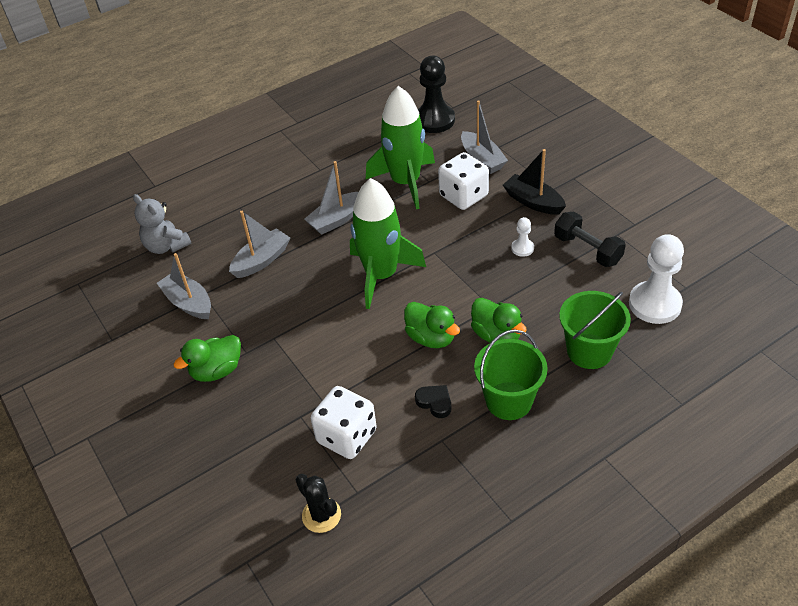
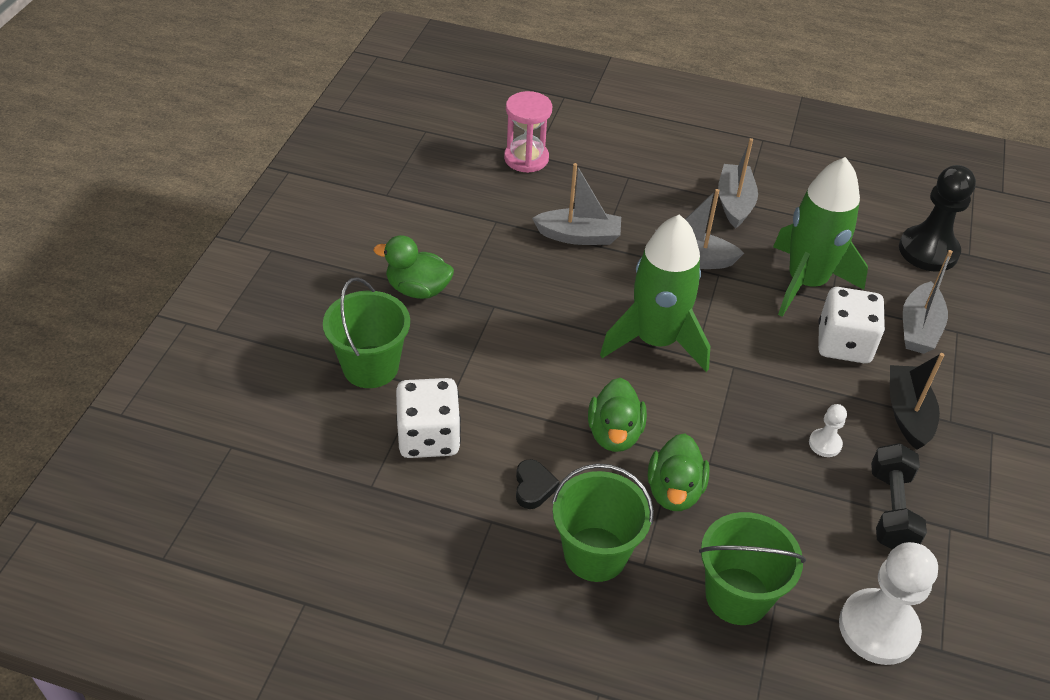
camera: 45 degrees right, 0 degrees up
grey teddy bear [133,194,192,254] -> pink hourglass [504,91,552,173]
grey boat [157,253,211,319] -> grey boat moved to [718,138,758,228]
black cactus [296,474,341,533] -> none
none -> green bucket [323,277,410,388]

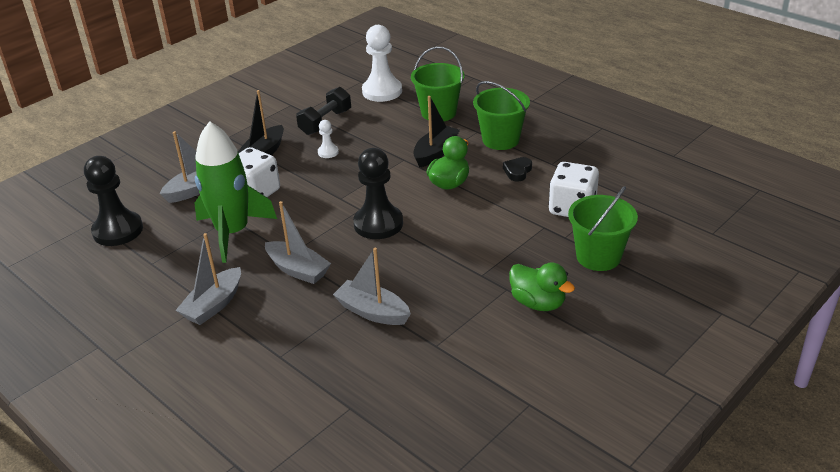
camera: 150 degrees left, 10 degrees down
pink hourglass [504,91,552,173] -> none
green rocket [600,214,710,372] -> black pawn [353,148,403,239]
green duck [648,434,710,511] -> black boat [413,96,460,167]

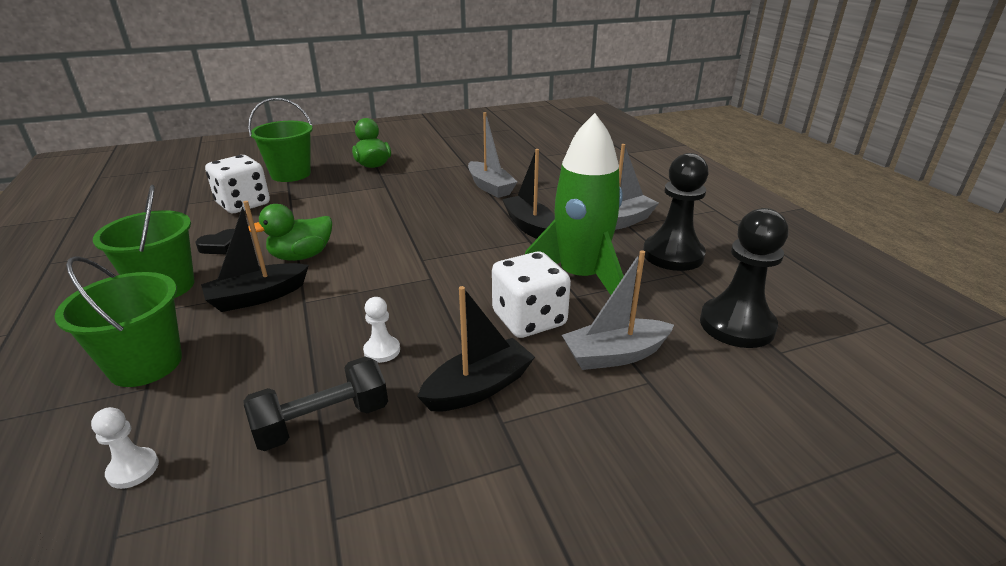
camera: 155 degrees left, 5 degrees down
grey boat [265,201,331,284] -> black boat [502,149,555,239]
black pawn [353,148,403,239] -> black pawn moved to [643,153,709,271]
white pawn [362,25,402,102] -> white pawn [91,407,159,489], size x0.47

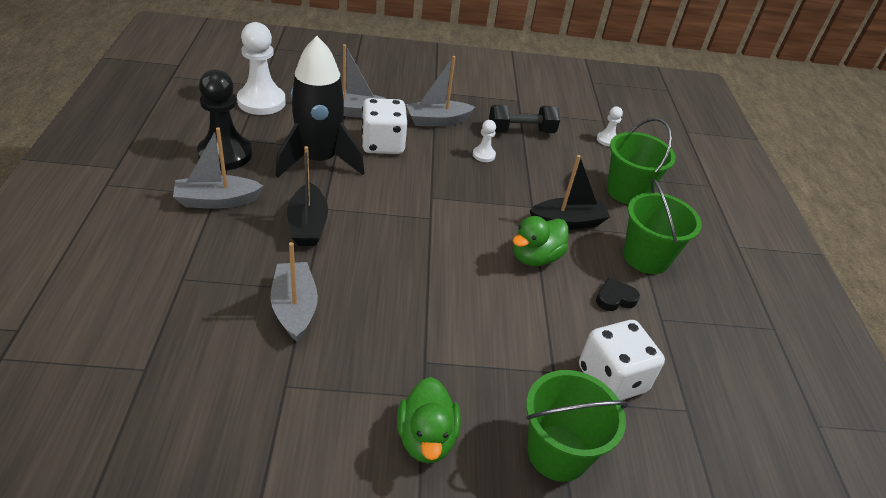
camera: 165 degrees left, 10 degrees up
green duck [248,204,332,261] -> green duck turned 150 degrees clockwise [512,216,568,266]
black boat [417,286,535,412] -> grey boat [406,56,475,127]
green rocket [525,113,624,295] -> black rocket [275,36,364,178]
black pawn [700,208,788,348] -> white pawn [237,22,286,115]

